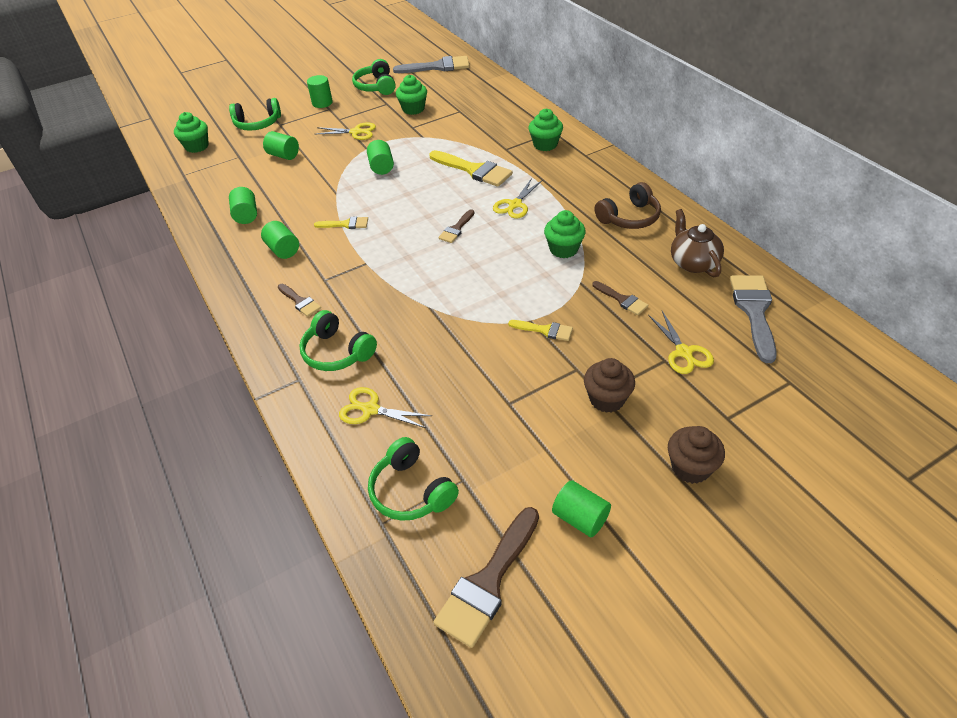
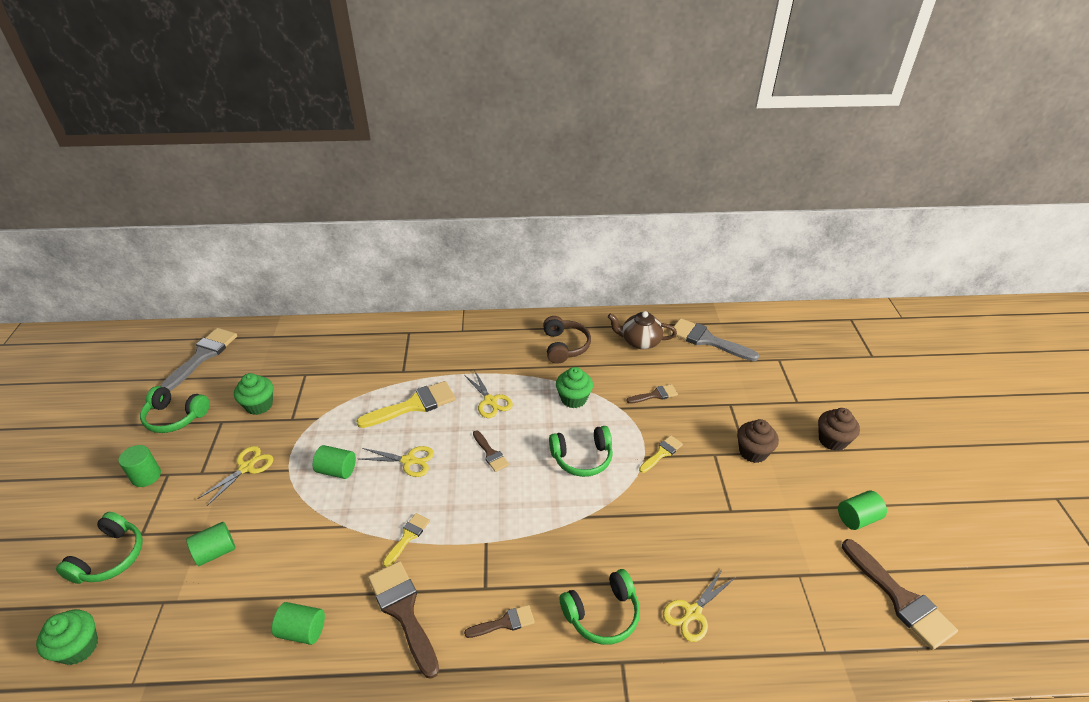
camera: 65 degrees left, 5 degrees down
green cylinder [261,221,299,259] -> brown brush [368,561,440,679]
green headphones [368,437,459,521] -> green headphones moved to [549,426,613,477]
green cupcake [529,109,563,151] -> none
yellow scissors [648,311,714,374] -> yellow scissors moved to [360,446,434,477]

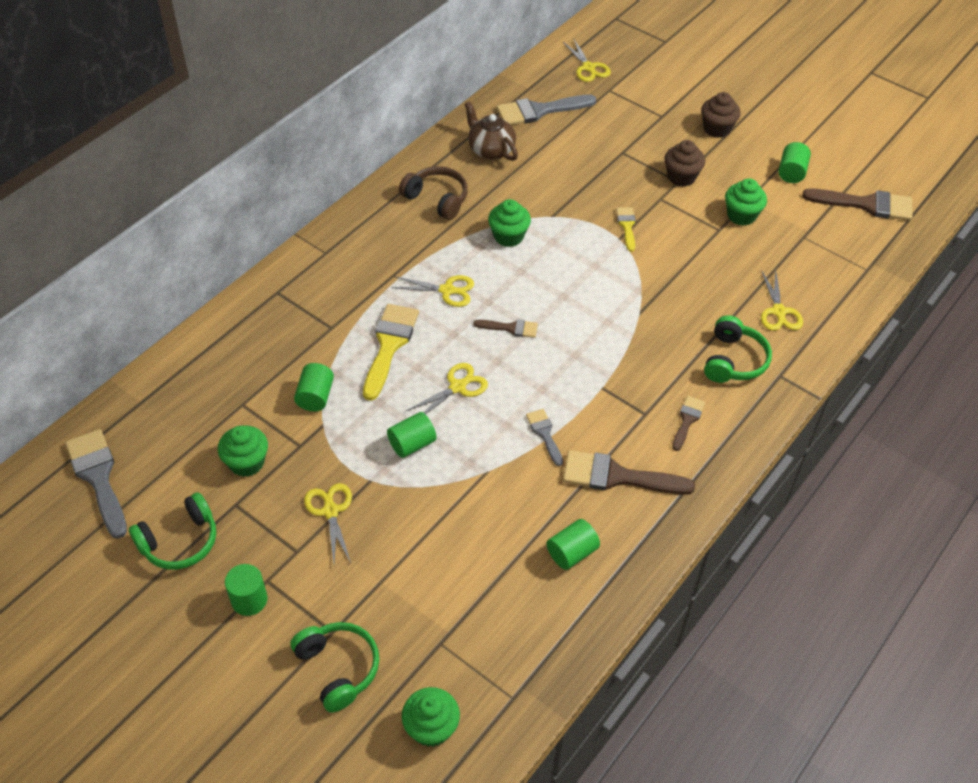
camera: 50 degrees left, 10 degrees up
green cylinder [186,522,235,566] -> green cylinder moved to [294,363,334,412]
yellow brush [383,513,430,567] -> grey brush [526,409,563,466]
green headphones [549,426,613,477] -> none
brown teapot [608,311,677,349] -> brown teapot turned 90 degrees clockwise [465,101,518,161]
brown brush [626,384,678,404] -> none
none -> yellow scissors [563,38,611,82]
none -> green cupcake [725,178,767,226]

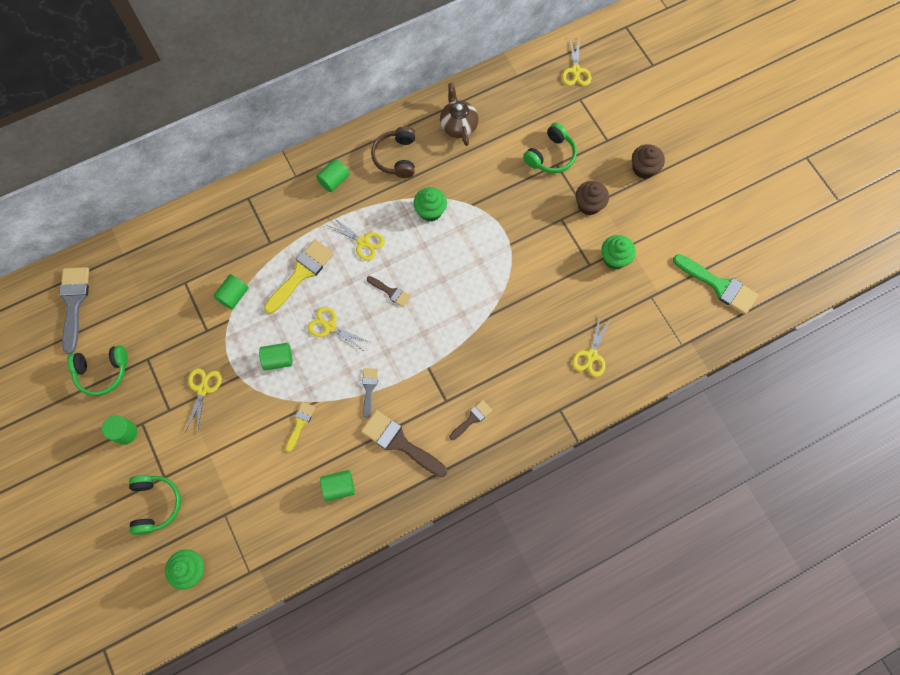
camera: 25 degrees right, 20 degrees up
green cupcake [218,425,268,477] -> none
brown headphones [399,166,468,220] -> brown headphones turned 150 degrees counterclockwise [371,126,415,178]
yellow scissors [406,363,488,414] -> yellow scissors turned 135 degrees counterclockwise [307,307,370,352]
grey brush [497,95,596,125] -> none
yellow brush [616,207,636,252] -> yellow brush moved to [286,402,315,452]
green headphones [704,315,772,383] -> green headphones moved to [523,123,577,173]
green cylinder [778,142,811,183] -> green cylinder moved to [316,159,350,192]
brown brush [802,189,912,221] -> green brush [673,254,758,315]

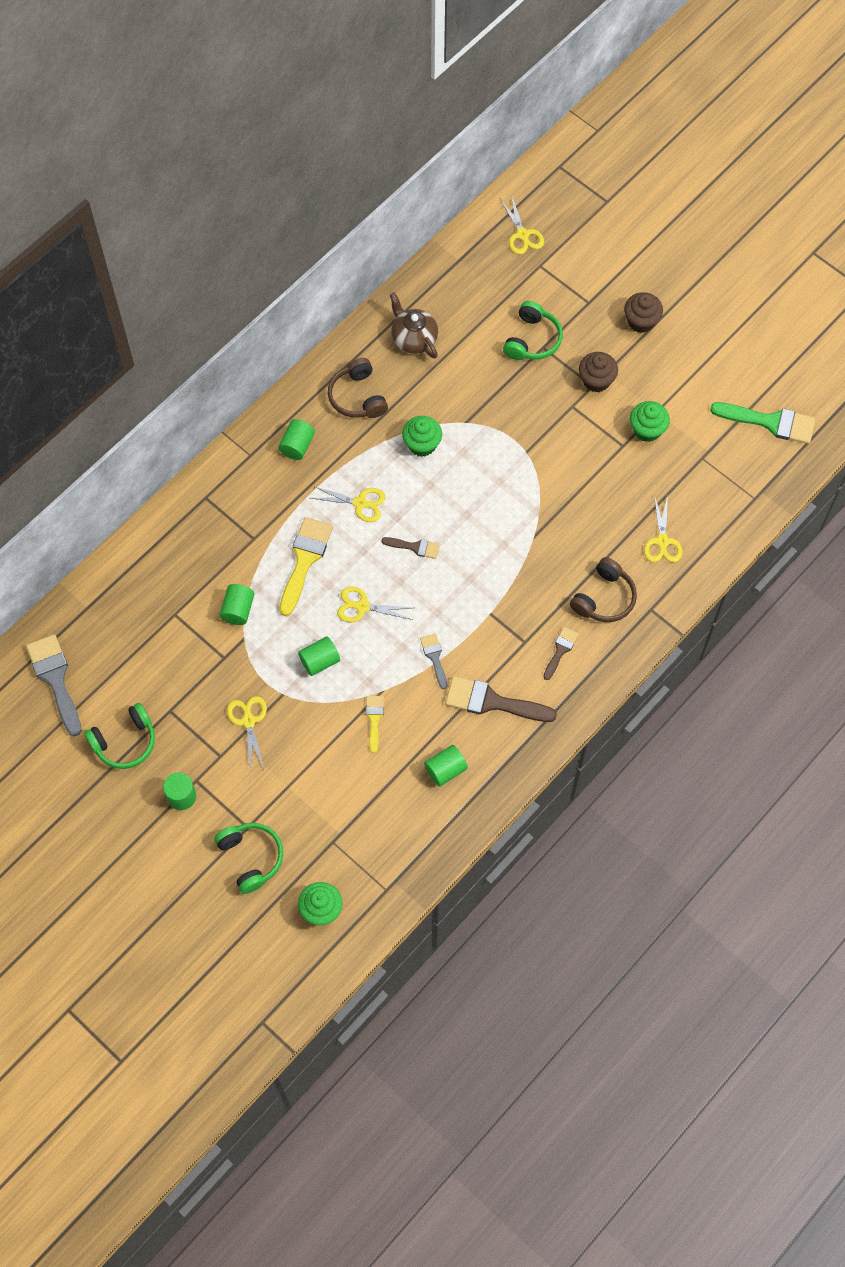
camera: 20 degrees left, 5 degrees down
none -> brown headphones [570,557,637,622]

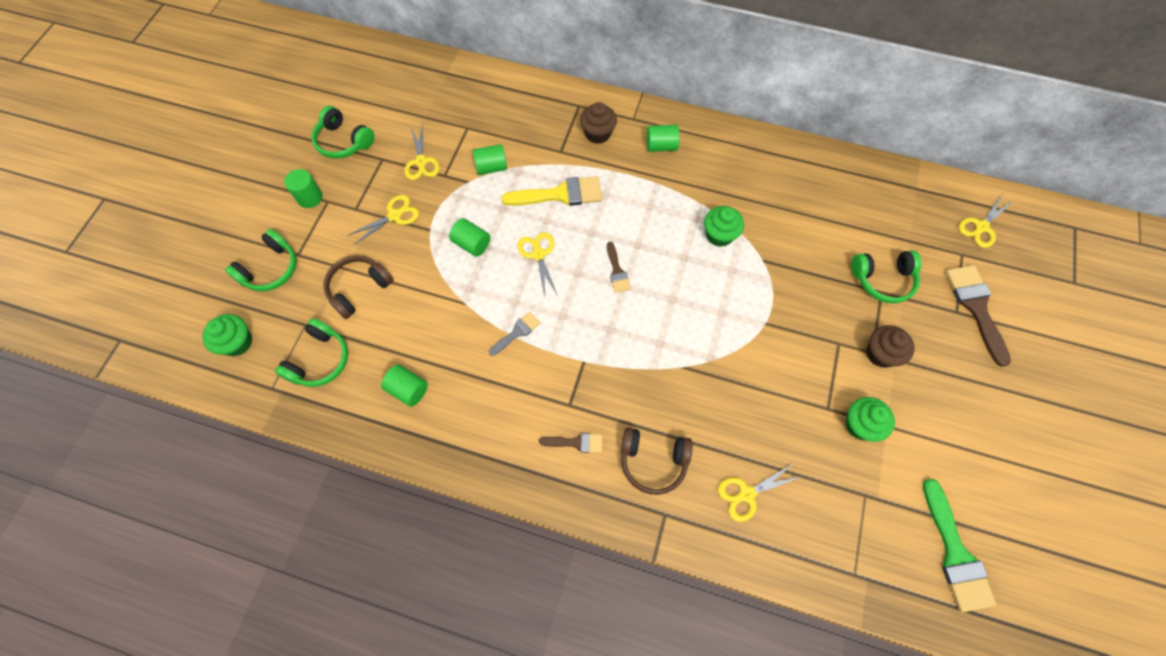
camera: 65 degrees right, 0 degrees up
grey brush [26,634,81,737] -> none
yellow scissors [311,486,386,522] -> yellow scissors moved to [404,126,440,180]
brown headphones [328,358,388,418] -> brown headphones moved to [323,256,393,319]
yellow brush [366,696,384,753] -> none
brown teapot [390,292,438,359] -> none
brown brush [445,676,557,722] -> brown brush moved to [946,265,1011,367]
brown cupcake [624,292,663,333] -> brown cupcake moved to [580,102,617,144]
none -> green headphones [275,318,348,387]

